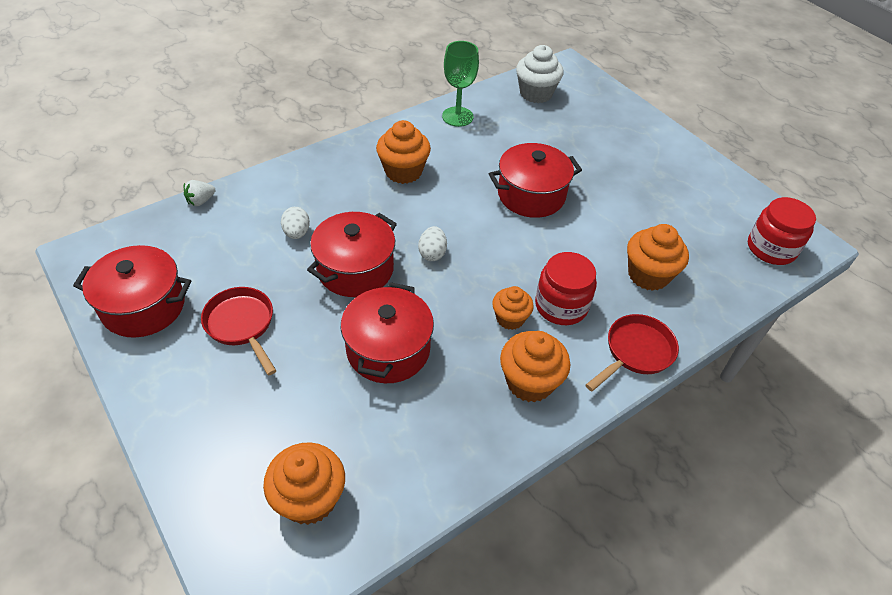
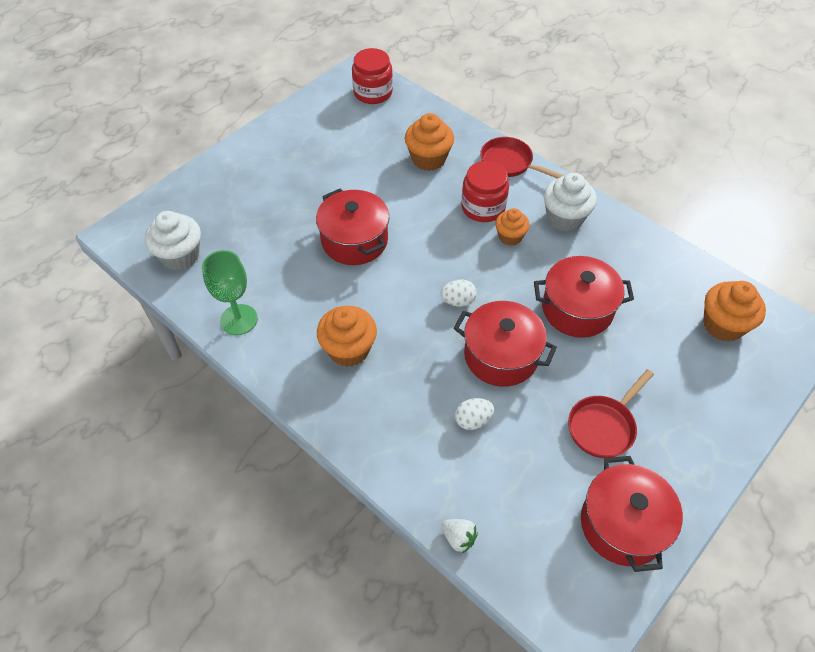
camera: 100 degrees left, 5 degrees up
orange cupcake [500,331,570,402] -> white cupcake [543,173,597,232]

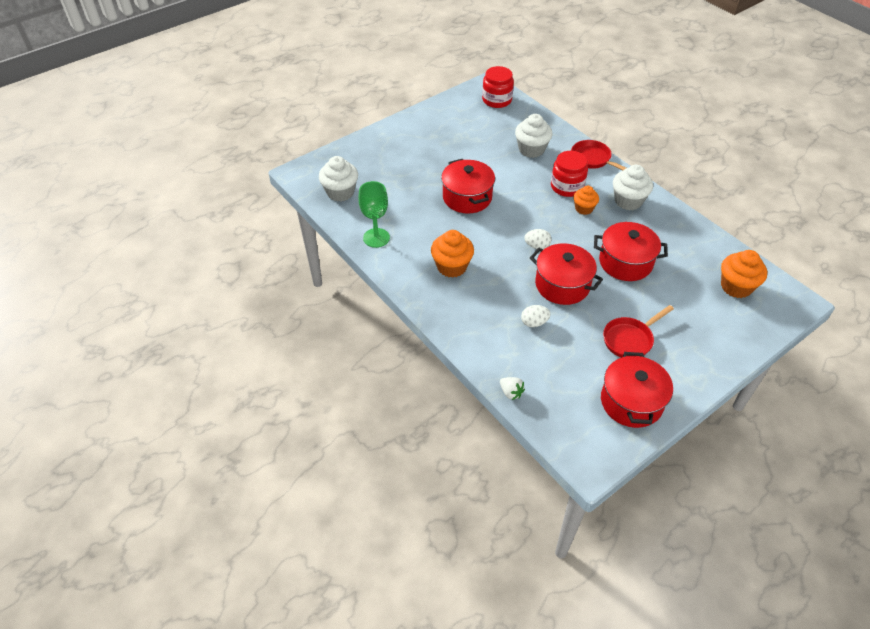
camera: 10 degrees right, 5 degrees down
orange cupcake [405,113,454,171] -> white cupcake [515,114,552,158]

